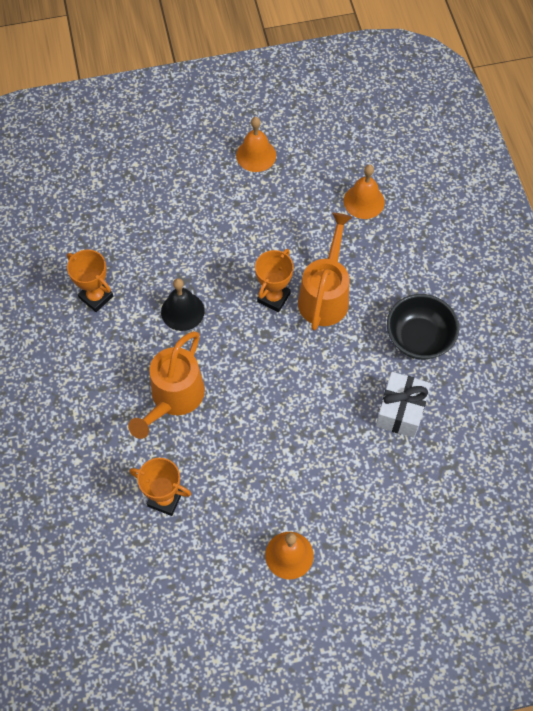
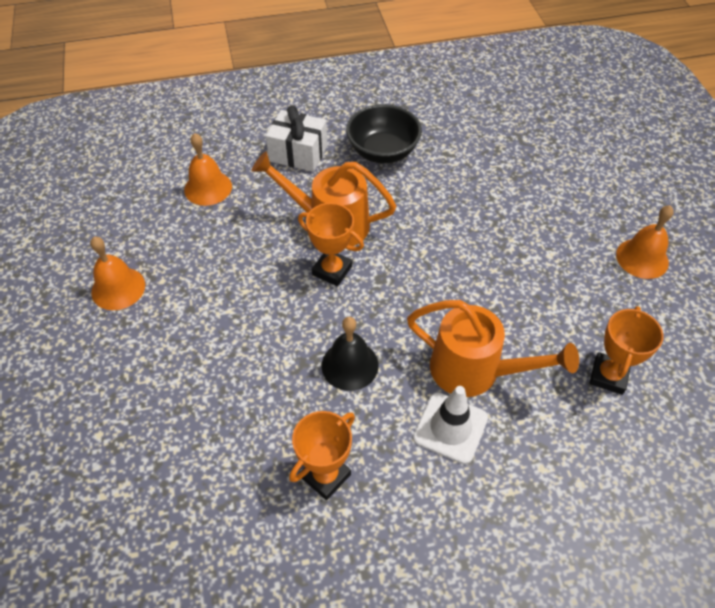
camera: 90 degrees left, 10 degrees down
white gift [376,372,431,438] -> white gift moved to [266,105,327,172]
none -> white traffic cone [413,386,488,464]

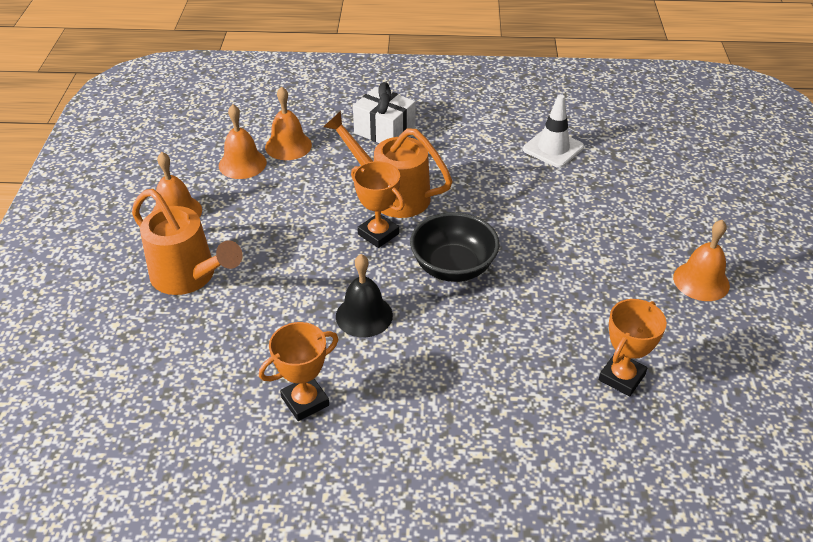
camera: 15 degrees right, 10 degrees down
black bowl [346,104,422,163] -> black bowl moved to [410,212,499,282]
orange watering can [407,300,579,397] -> orange watering can moved to [132,189,242,295]
white traffic cone [413,386,488,464] -> white traffic cone moved to [523,94,584,168]
none -> orange bell [219,104,267,179]

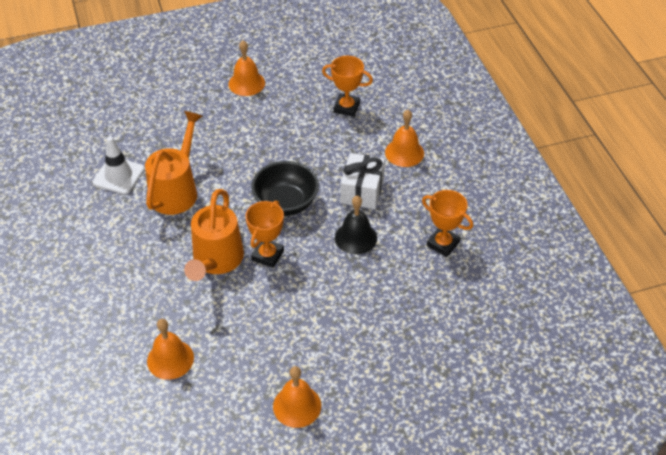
camera: 110 degrees left, 5 degrees up
orange watering can [132,189,242,295] -> orange watering can moved to [145,111,202,215]
orange bell [219,104,267,179] -> orange bell moved to [385,110,424,167]
white gift [353,82,416,143] -> white gift moved to [340,153,385,209]

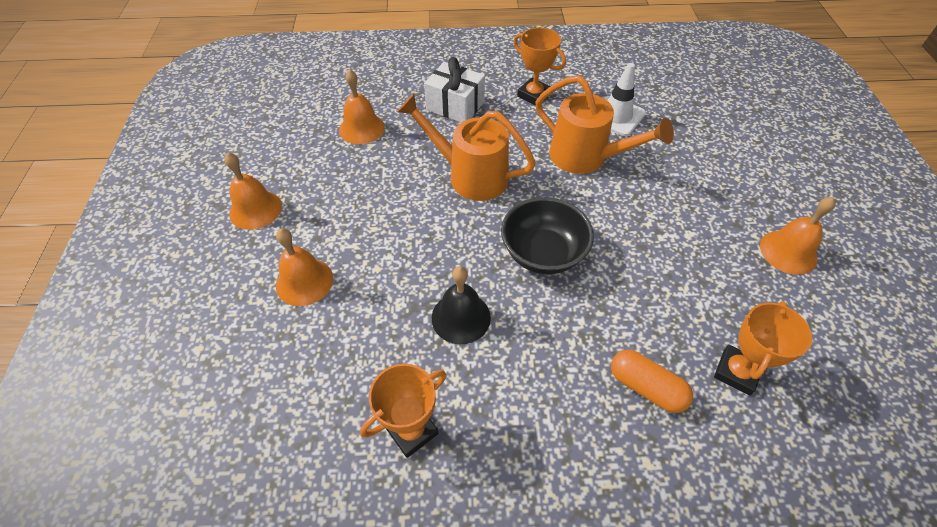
camera: 105 degrees right, 5 degrees up
orange trophy [245,201,284,268] -> orange trophy moved to [514,27,566,105]
white gift [340,153,385,209] -> white gift moved to [424,57,485,123]
orange bell [385,110,424,167] -> orange bell moved to [276,228,333,306]
none -> orange capsule [611,350,693,413]

